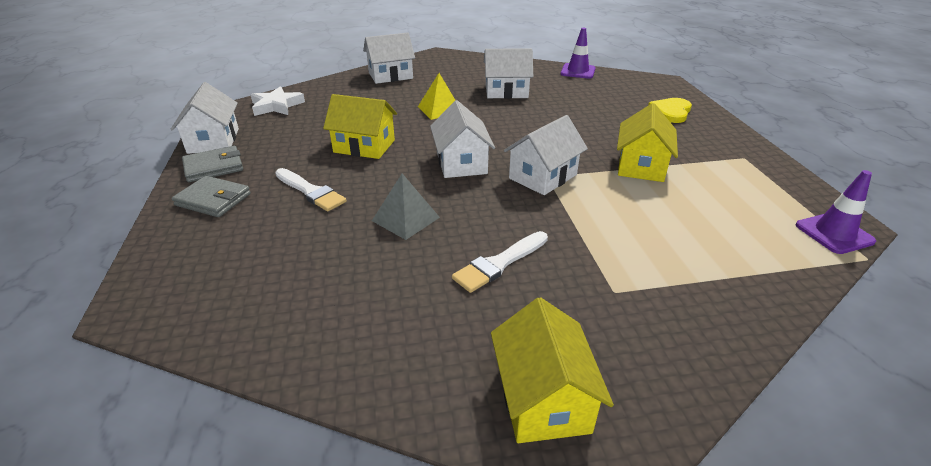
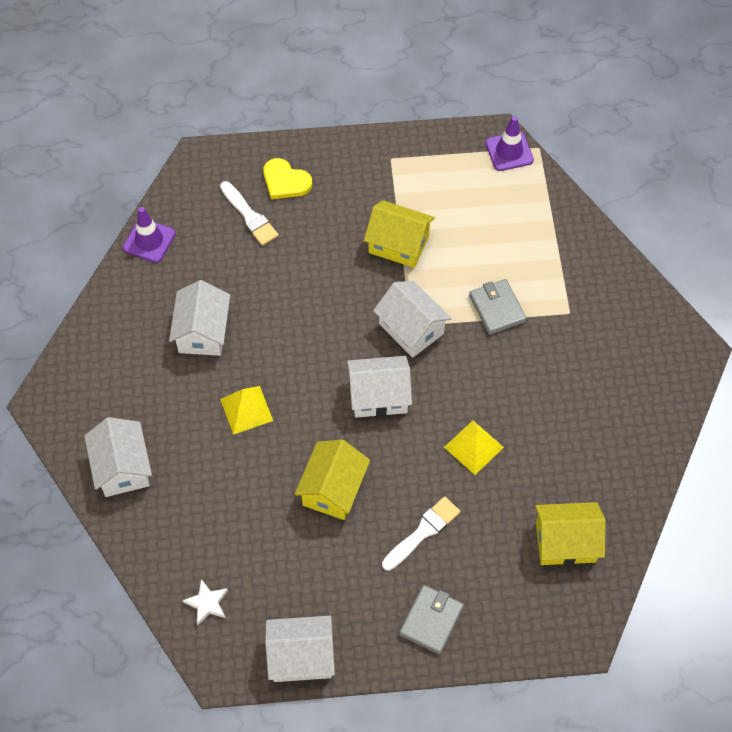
camera: 85 degrees left, 25 degrees up
grey wallet [182,146,243,182] -> grey wallet moved to [469,279,527,335]
white star [251,86,305,116] -> white star [183,579,228,625], size x0.66
grey pyramid [372,174,440,240] -> yellow pyramid [444,420,504,475]
white brush [452,231,548,293] -> white brush moved to [220,181,279,246]
yellow house [491,297,614,443] -> yellow house moved to [535,502,606,565]

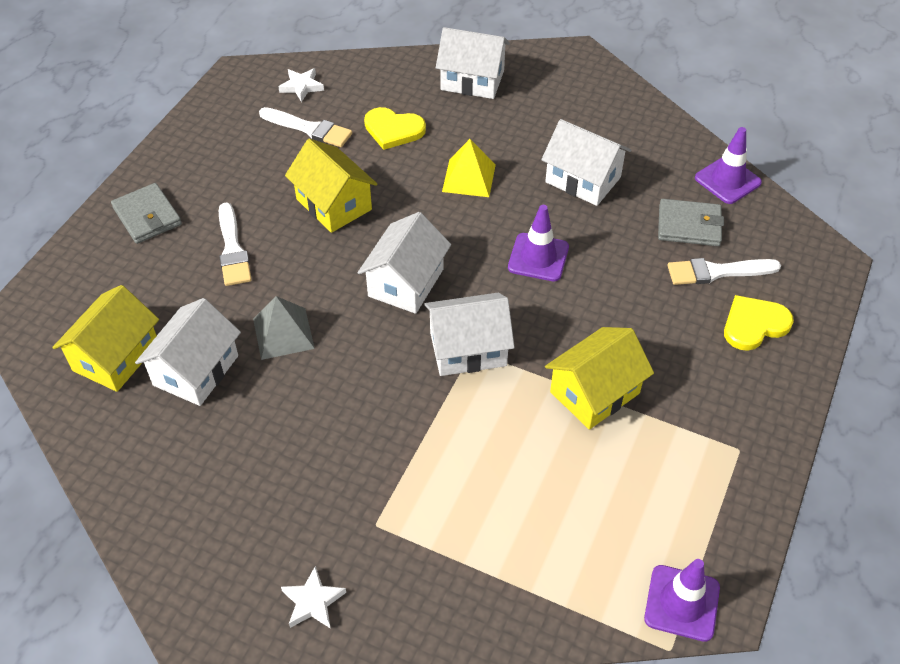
camera: 120 degrees right, 10 degrees down
white house [265,616,335,682] -> white house moved to [135,298,241,406]
yellow pyramid [444,420,504,475] -> grey pyramid [253,296,315,360]
grey wallet [469,279,527,335] -> grey wallet moved to [658,199,724,246]
none -> white brush [259,107,352,147]
none -> white star [281,566,346,629]
none -> yellow heart [364,107,426,150]
none -> purple traffic cone [508,205,569,282]

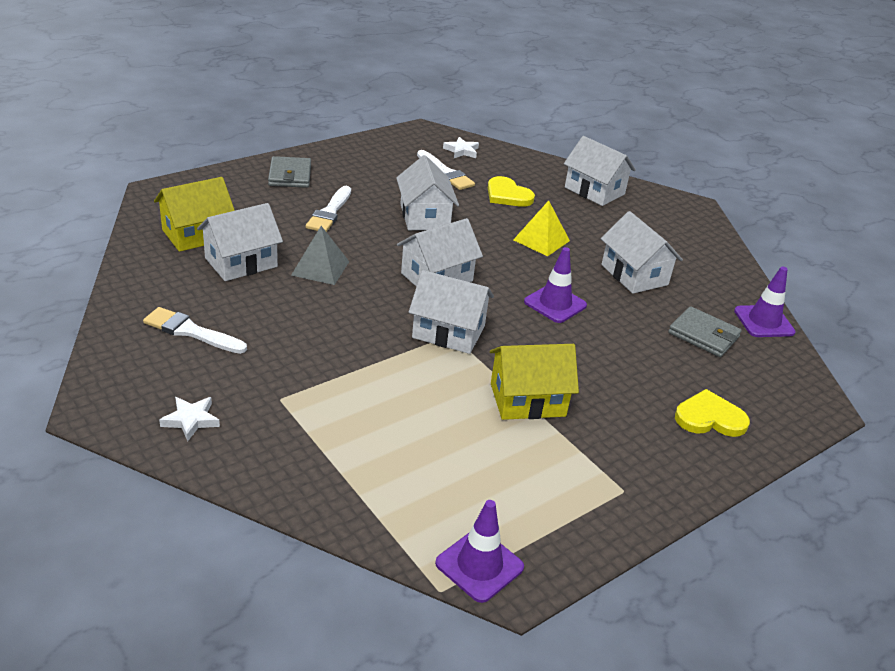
camera: 25 degrees right, 15 degrees down
yellow house [285,139,377,233] -> white house [396,155,459,230]
white brush [667,258,781,285] -> white brush moved to [143,307,247,354]

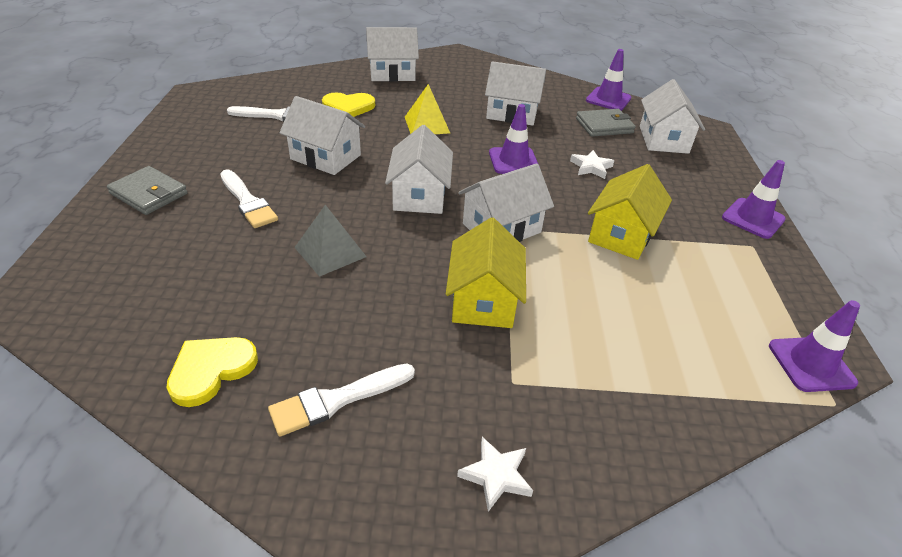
camera: 50 degrees left, 5 degrees up
yellow house [154,177,235,252] -> yellow house moved to [446,217,526,328]
white house [197,203,283,281] -> white house moved to [640,79,705,154]
white star [443,137,479,158] -> white star moved to [570,150,614,179]
yellow heart [675,389,750,437] -> yellow heart moved to [167,337,258,407]
none -> purple traffic cone [722,160,786,239]

